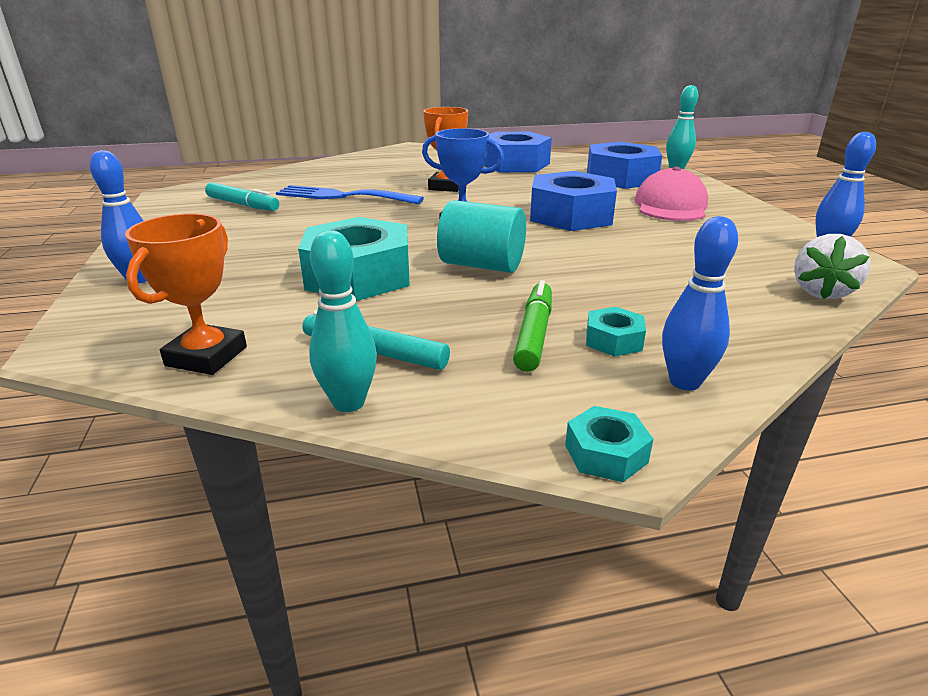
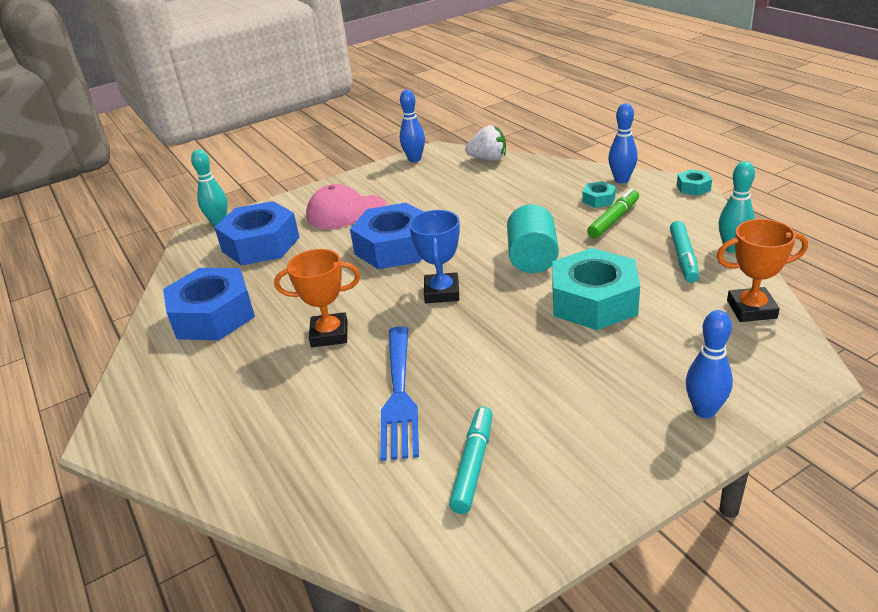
camera: 105 degrees left, 5 degrees up
green marker [513,280,552,372] -> green marker turned 135 degrees clockwise [587,189,639,239]

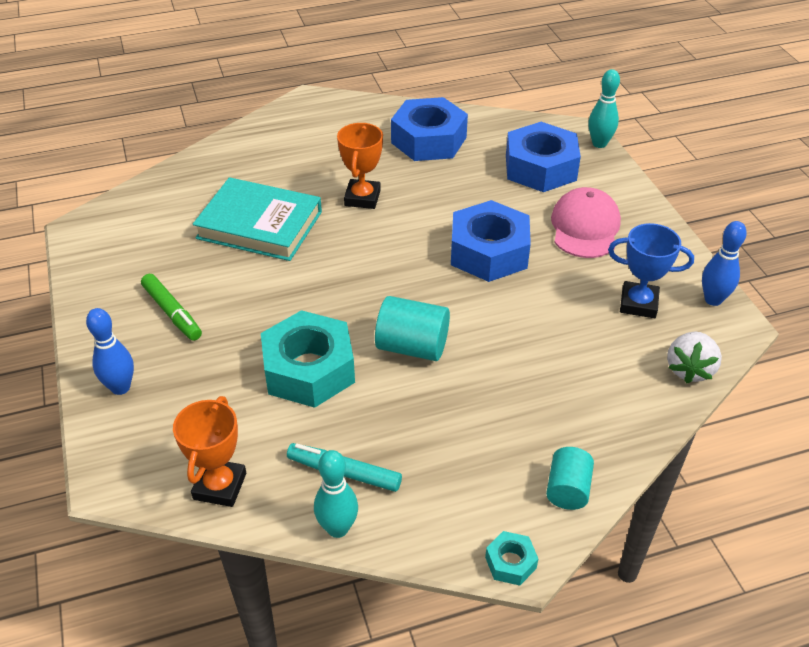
camera: 100 degrees right, 10 degrees up
blue fork [380,326,419,461] -> turquoise book [193,177,322,261]
blue trophy [409,210,460,303] -> blue trophy moved to [608,223,694,318]
turquoise marker [449,407,493,514] -> none
turquoise nut [582,181,616,208] -> none
green marker [587,189,639,239] -> green marker moved to [141,274,202,341]
blue bowling pin [608,103,638,183] -> turquoise cylinder [546,447,594,510]

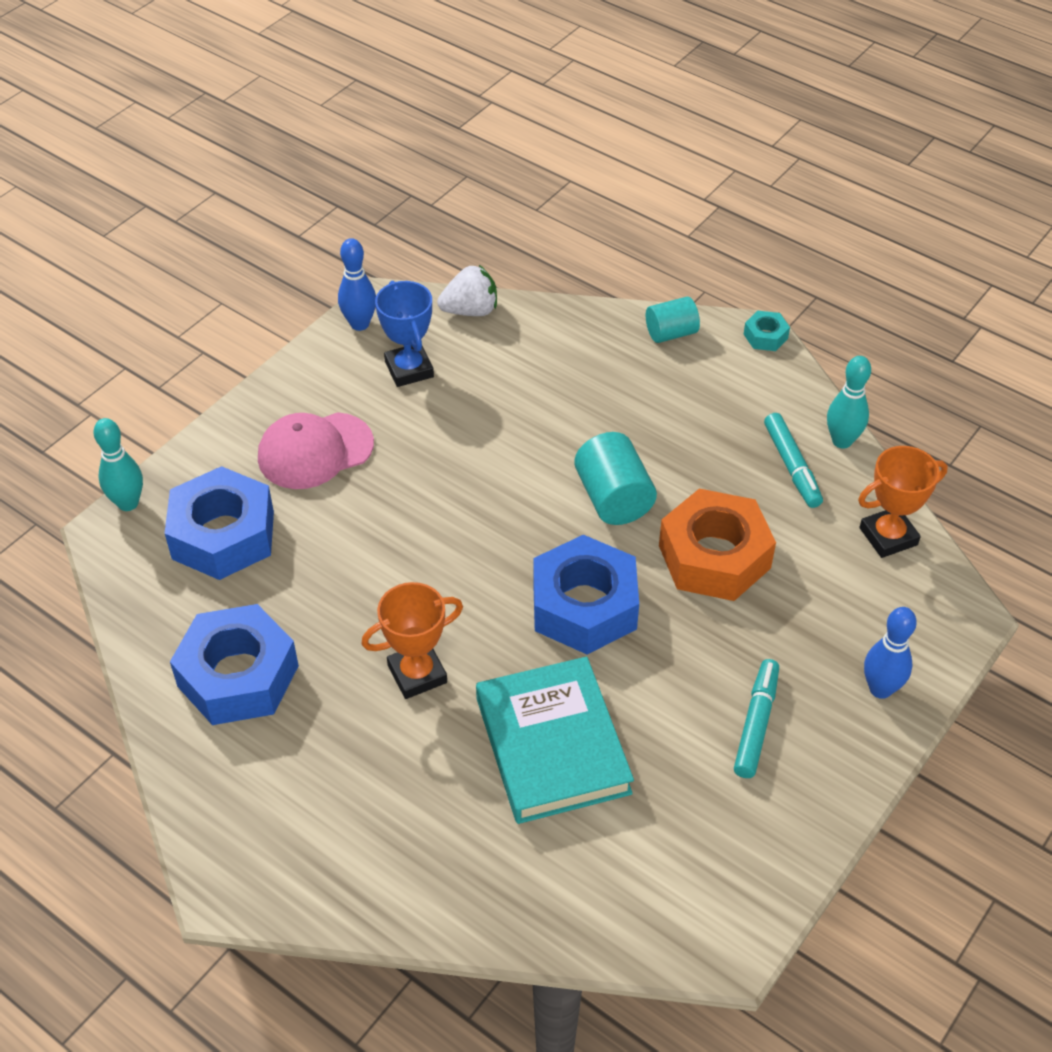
camera: 125 degrees left, 5 degrees up
green marker [141,274,202,341] -> turquoise marker [734,659,779,778]
turquoise nut [261,310,355,408] -> orange nut [659,489,776,601]
blue nut [451,200,531,282] -> blue nut moved to [533,535,639,655]

